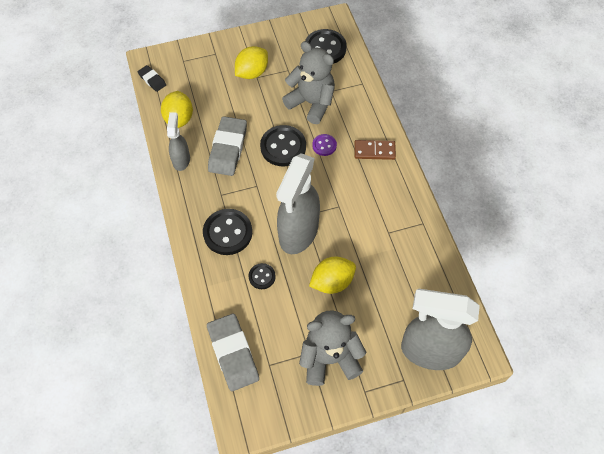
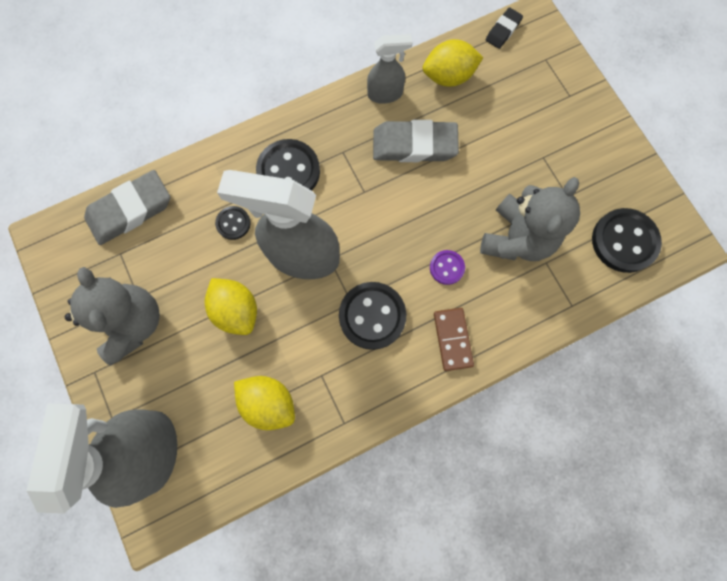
camera: 80 degrees right, 15 degrees up
yellow lemon [235,46,268,79] -> yellow lemon moved to [234,376,295,430]
black button [260,125,306,166] -> black button moved to [339,282,407,350]

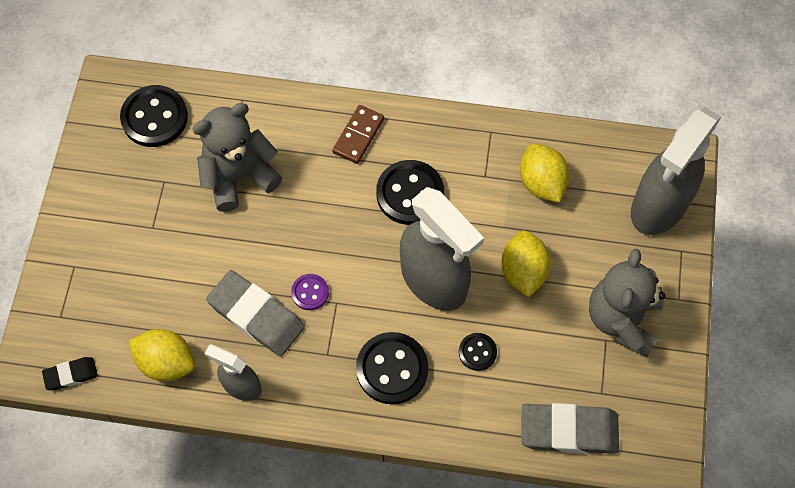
camera: 145 degrees left, 10 degrees down
purple button [430,250,465,285] -> purple button moved to [291,274,329,310]

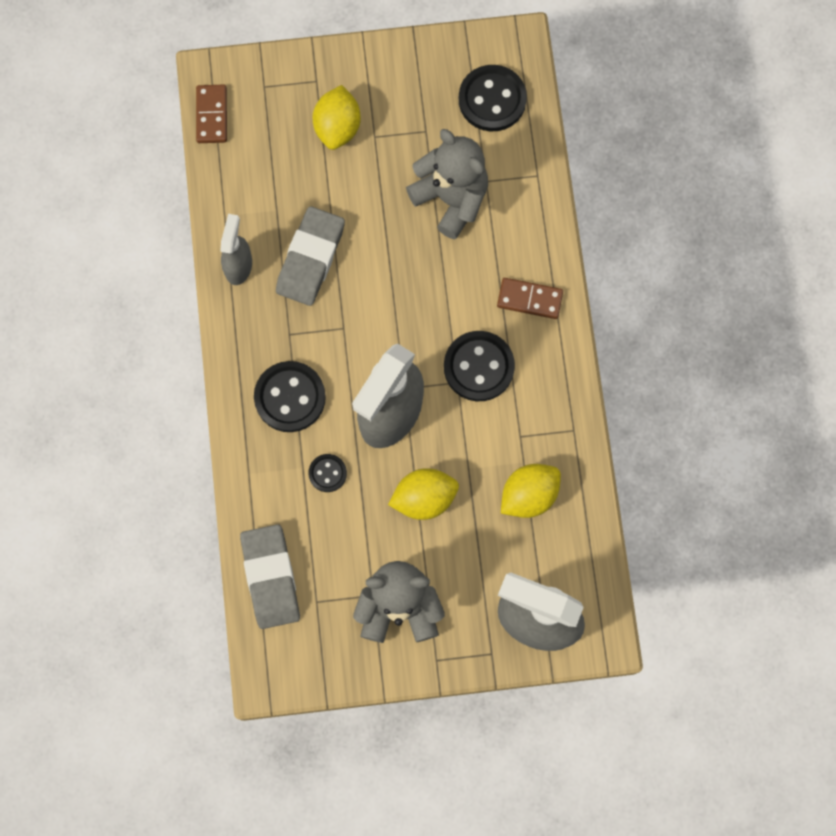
camera: 75 degrees right, 10 degrees up
black eraser [42,357,98,390] -> brown domino [196,85,227,143]
yellow lemon [128,329,195,381] -> yellow lemon moved to [312,85,361,150]
purple button [291,274,329,310] -> none

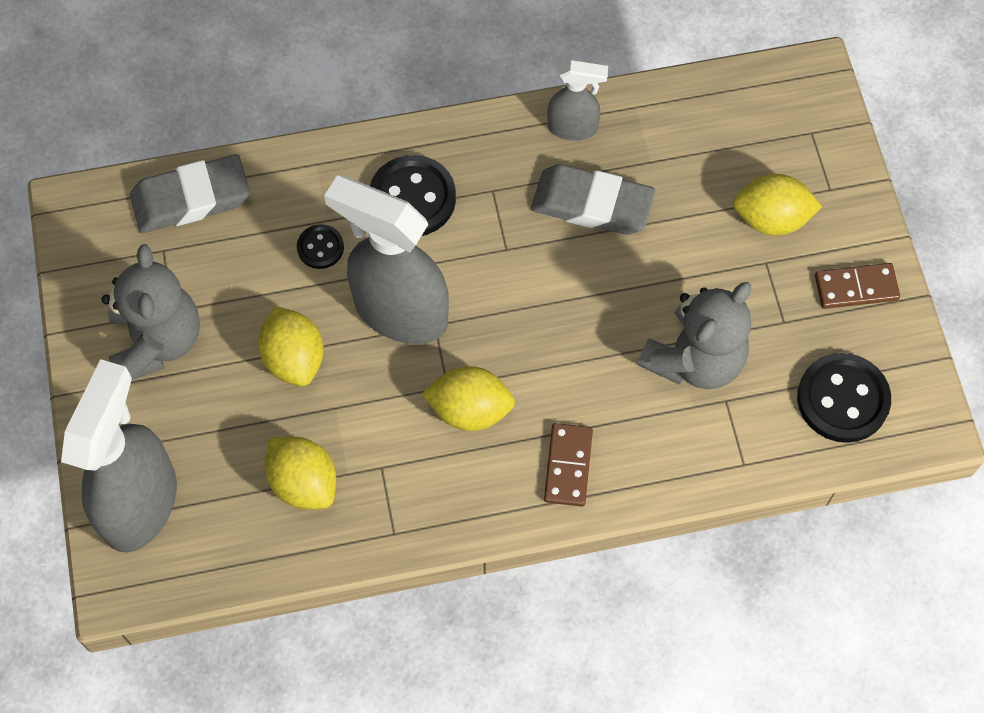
camera: 85 degrees right, 10 degrees down
brown domino [196,85,227,143] -> brown domino moved to [815,263,900,309]
black button [444,331,515,401] -> yellow lemon [422,366,515,431]

